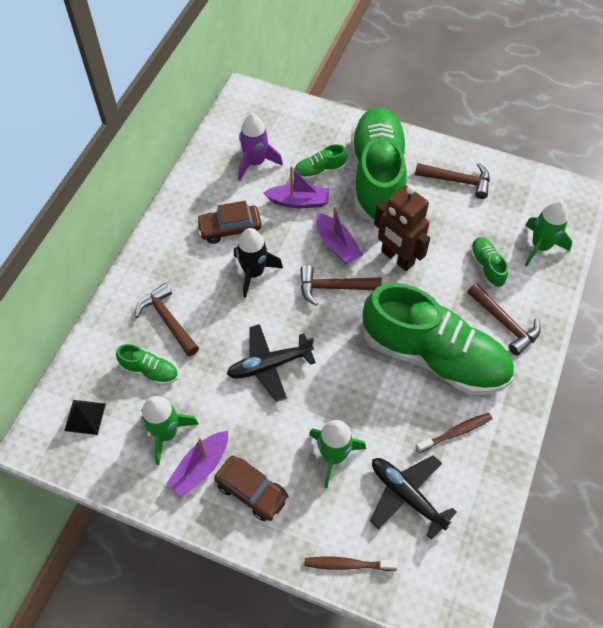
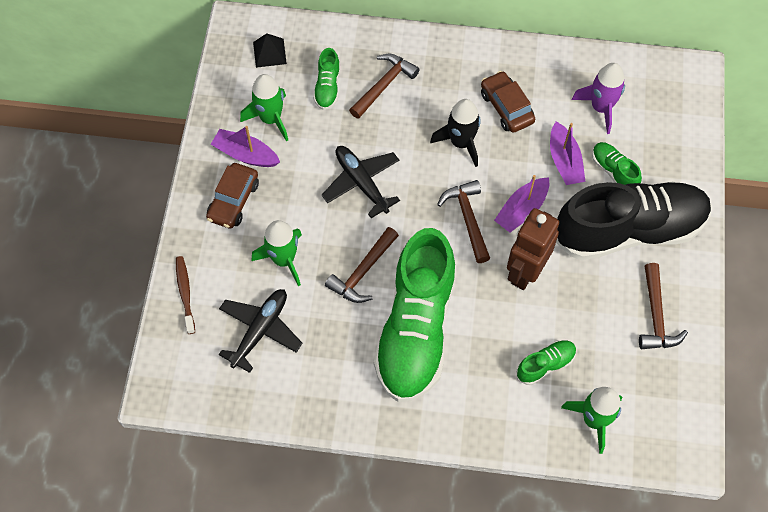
camera: 75 degrees right, 5 degrees up
green shoe [351,107,407,222] -> black shoe [556,181,712,260]
brown toothbrush [416,413,492,453] -> none
brown hammer [467,283,541,356] -> brown hammer moved to [325,227,399,303]

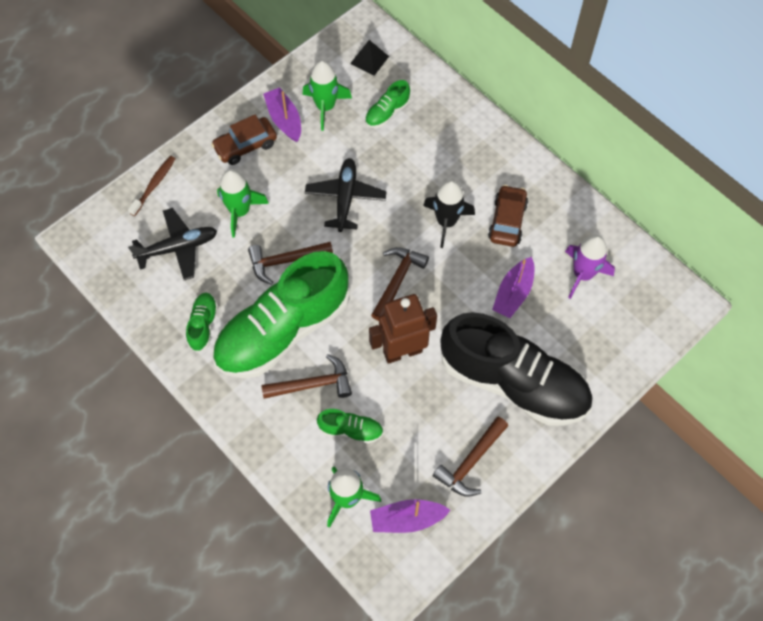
camera: 40 degrees right, 0 degrees up
brown hammer [349,54,420,119] -> brown hammer moved to [261,354,352,399]
purple boat [494,175,549,233] -> purple boat moved to [370,499,451,533]
green shoe [592,142,642,185] -> green shoe moved to [186,293,218,352]

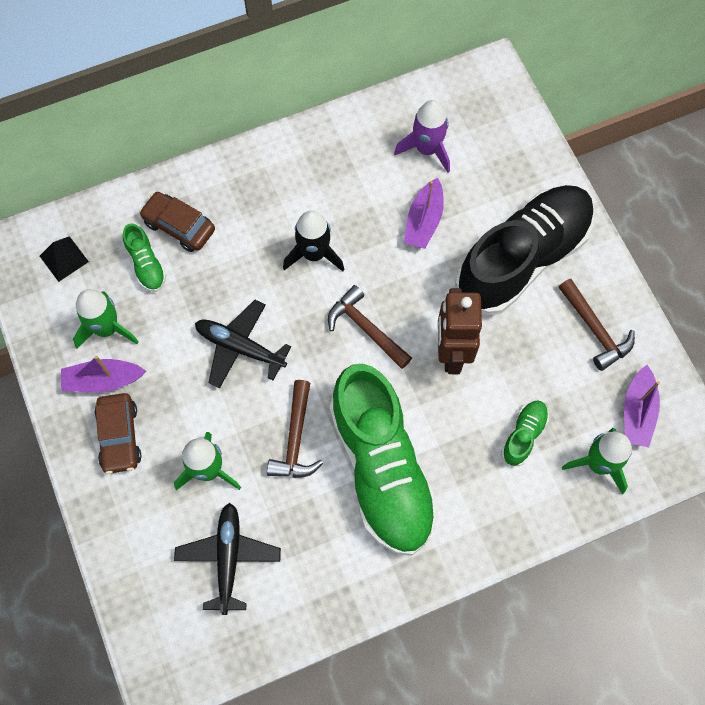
camera: 70 degrees left, 5 degrees up
brown toothbrush [128,156,175,216] -> none
green shoe [186,293,218,352] -> none
brown hammer [261,354,352,399] -> none
brown car [488,185,528,247] -> brown car moved to [139,192,215,252]
purple boat [492,257,535,318] -> purple boat turned 60 degrees clockwise [404,178,444,249]

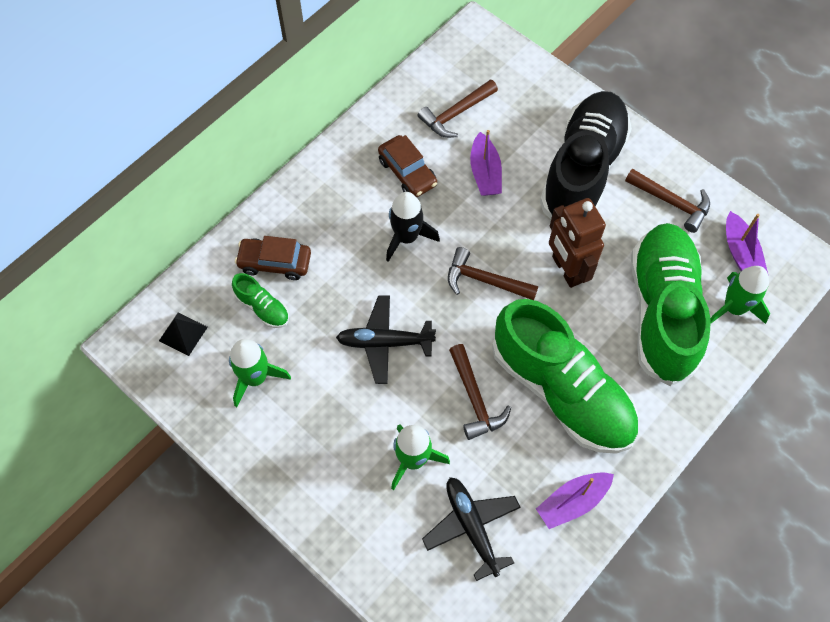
camera: 25 degrees left, 5 degrees down
purple boat [61,356,146,393] -> purple boat moved to [536,472,614,529]
brown car [95,393,142,474] -> brown car moved to [378,135,437,197]
purple rocket [394,100,450,173] -> brown hammer [418,80,498,138]
green shoe [501,400,549,466] -> green shoe [631,223,711,386], size x2.47

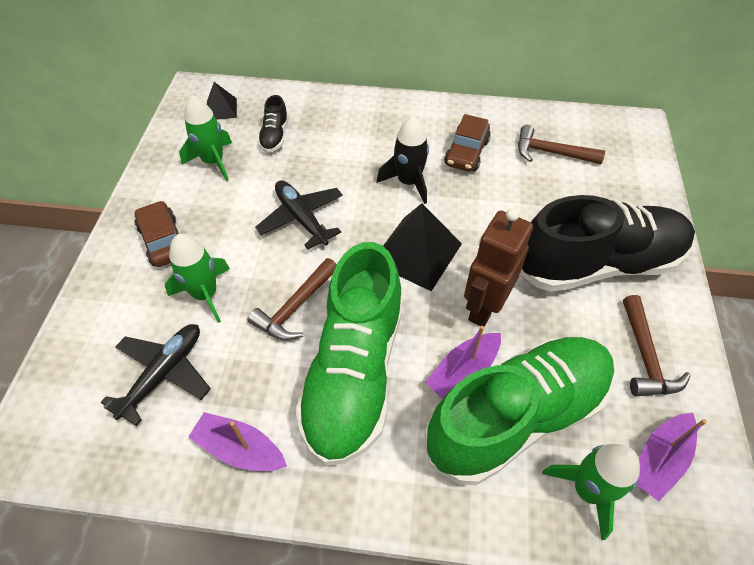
camera: 55 degrees right, 10 degrees down
green shoe [232,273,289,328] -> black shoe [258,95,289,152]
brown car [235,236,311,280] -> brown car moved to [135,201,179,267]
brown hammer [448,247,538,300] -> black pyramid [383,203,462,291]
purple boat [470,130,502,196] -> purple boat moved to [425,326,501,399]

